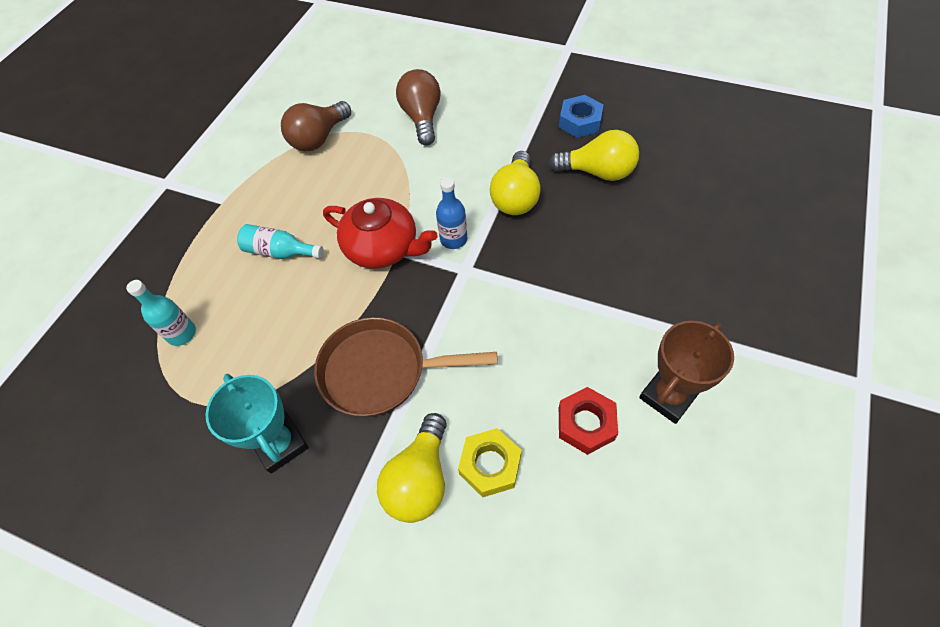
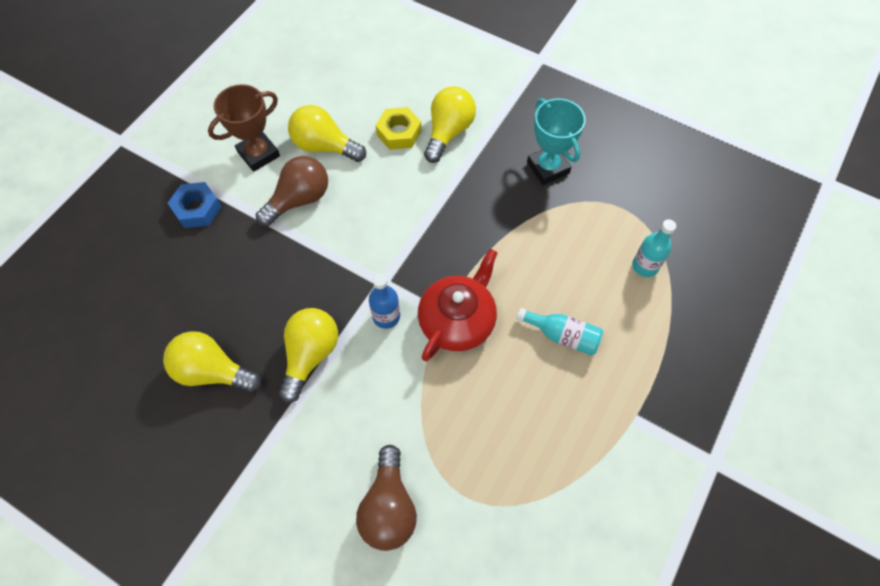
camera: 175 degrees left, 5 degrees up
brown light bulb [281,101,351,151] -> brown light bulb moved to [256,156,328,227]
brown pan [314,317,498,417] -> none
red teapot [323,198,437,269] -> red teapot turned 90 degrees clockwise [418,249,498,361]
blue nut [559,95,604,138] -> blue nut moved to [168,182,221,228]
red nut [559,387,618,455] -> yellow light bulb [288,105,366,162]

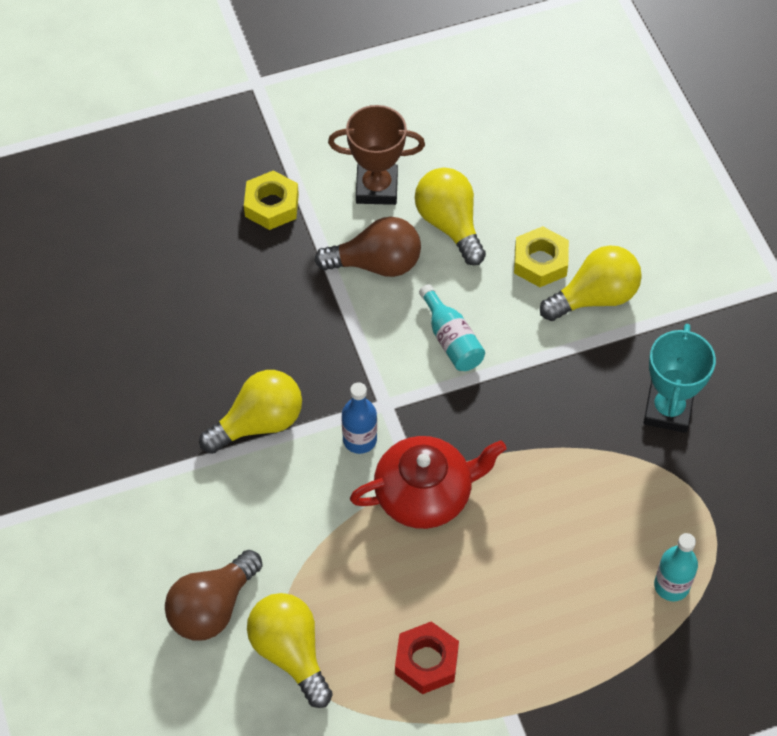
camera: 40 degrees right, 5 degrees down
yellow light bulb [163,331,261,392] -> yellow light bulb moved to [247,593,333,708]
blue nut [168,182,221,228] -> yellow nut [244,170,299,230]
turquoise bottle [516,308,603,355] -> turquoise bottle moved to [419,284,485,371]
none -> red nut [395,621,459,694]

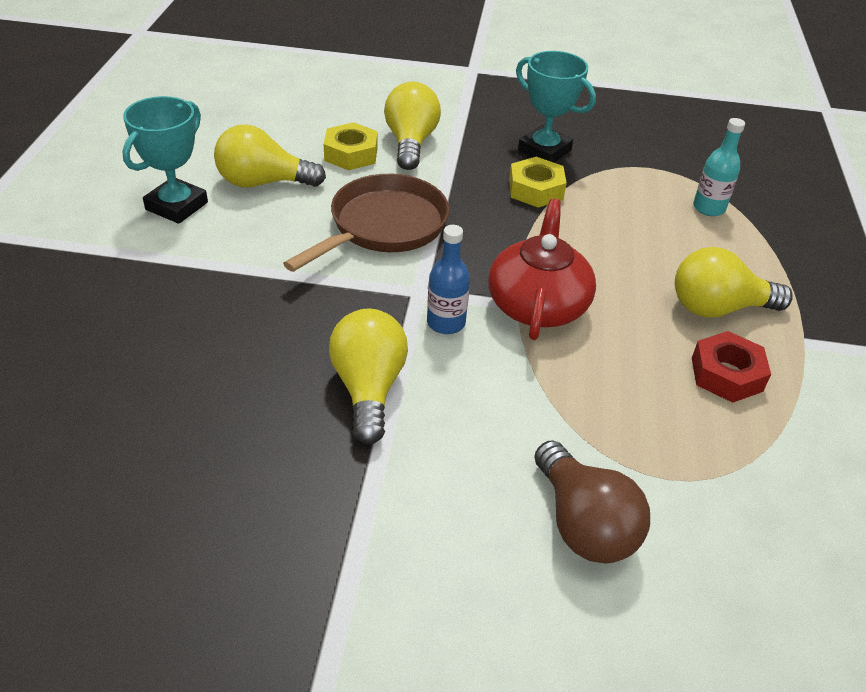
camera: 65 degrees left, 15 degrees down
yellow nut [244,170,299,230] -> yellow nut moved to [509,157,566,208]
yellow light bulb [247,593,333,708] -> yellow light bulb moved to [675,247,793,318]
brown light bulb [315,217,421,277] -> none
brown trophy [328,105,425,205] -> turquoise trophy [122,96,208,224]
turquoise bottle [419,284,485,371] -> brown pan [283,174,449,272]

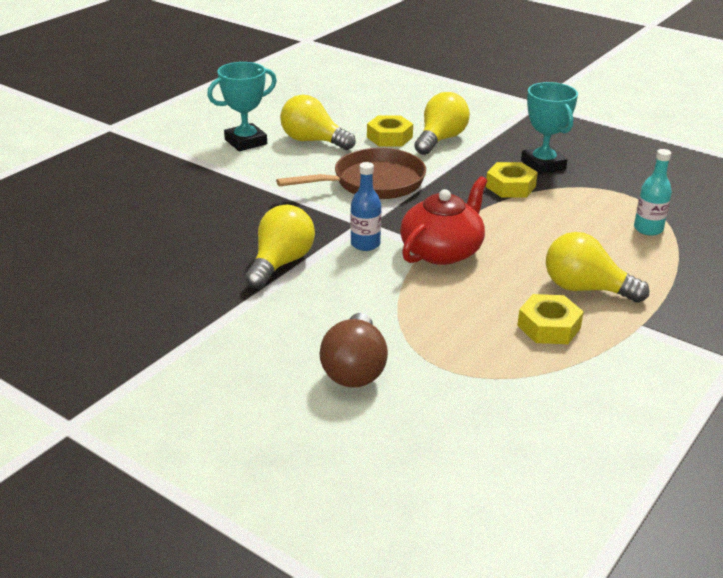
camera: 30 degrees right, 10 degrees down
red nut [692,331,771,403] -> yellow nut [517,294,584,344]

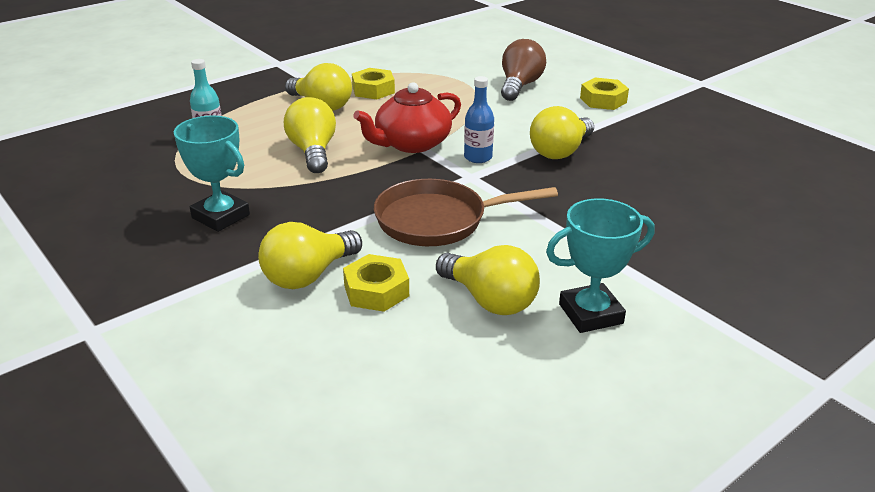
camera: 165 degrees left, 0 degrees up
yellow nut [486,162,538,198] -> yellow nut moved to [580,78,629,110]
turquoise trophy [521,82,578,175] -> turquoise trophy turned 45 degrees counterclockwise [174,115,250,232]
none -> yellow light bulb [284,97,336,173]

